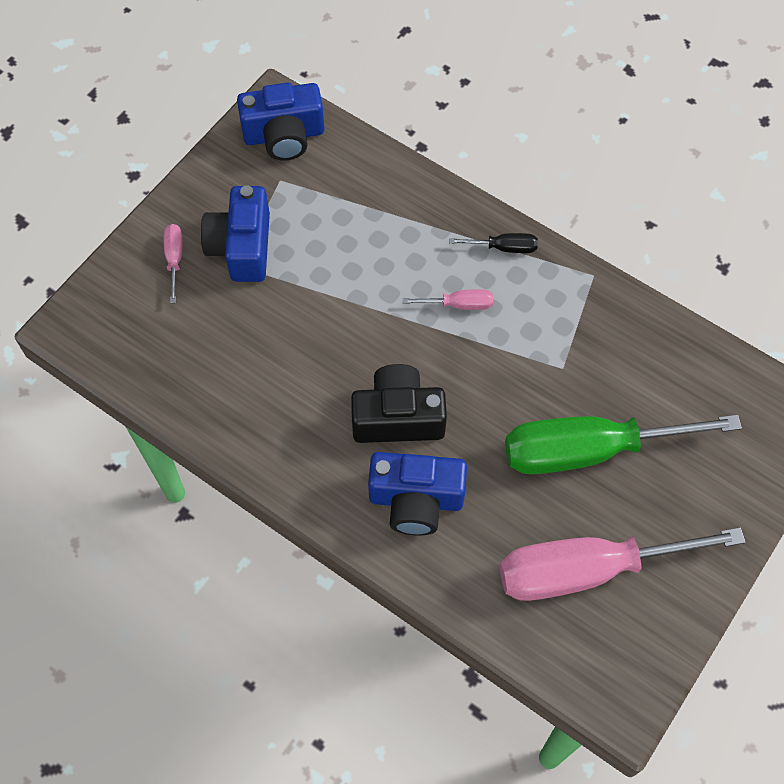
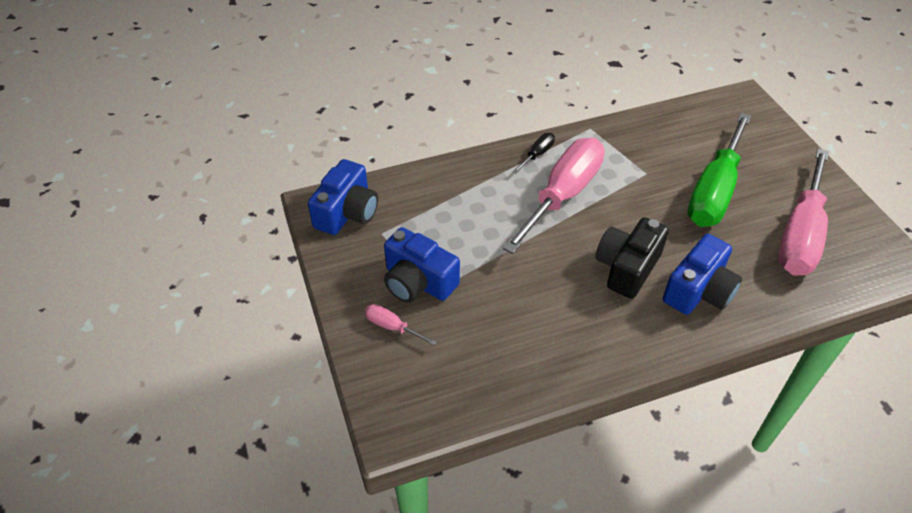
camera: 55 degrees left, 15 degrees down
pink screwdriver [403,289,493,310] -> pink screwdriver [503,138,605,254], size x2.46

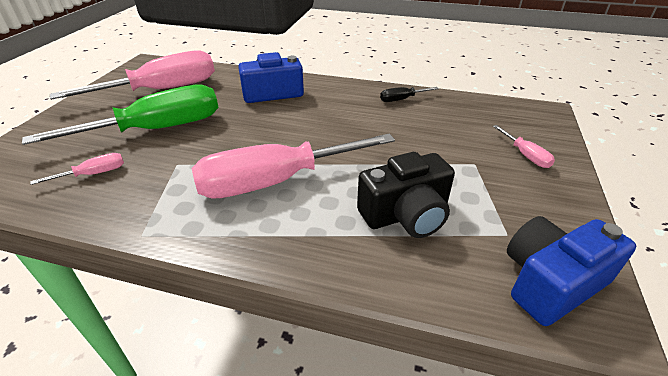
camera: 145 degrees left, 10 degrees down
blue camera [384,227,460,303] -> none
black screwdriver [513,133,555,173] -> black screwdriver moved to [380,87,439,102]
black camera [595,217,669,299] -> black camera moved to [357,152,455,238]
none -> pink screwdriver [30,153,124,185]

